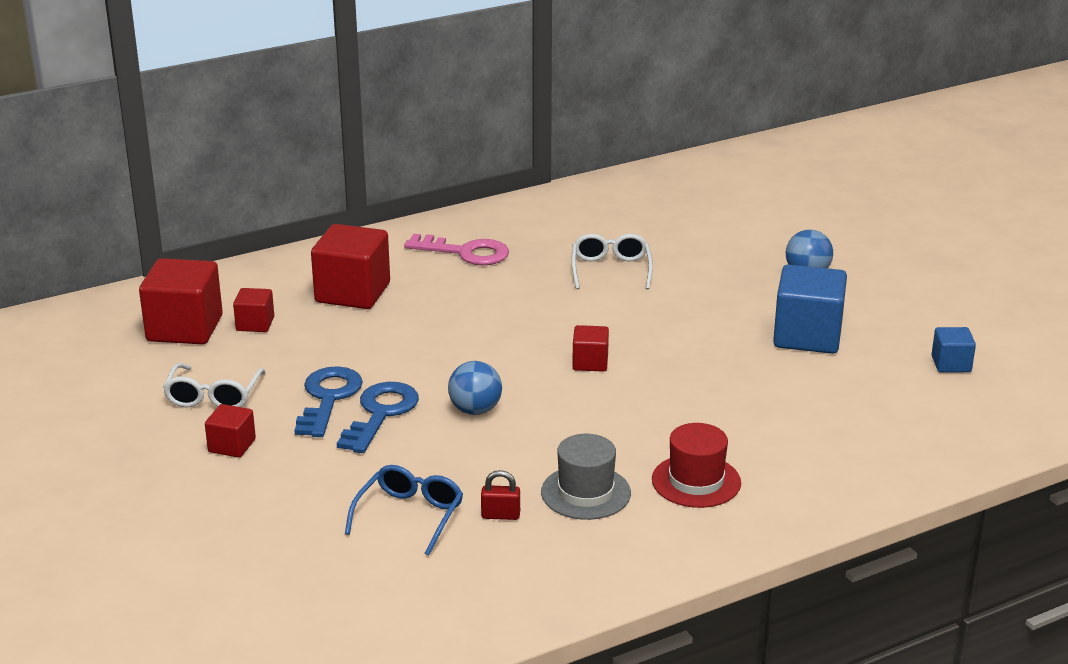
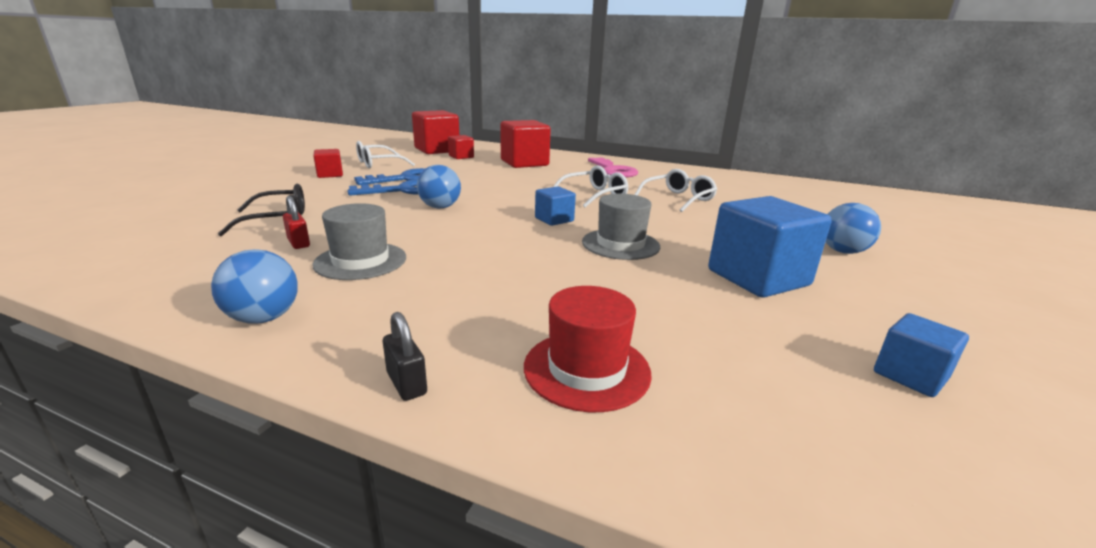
camera: 50 degrees right, 5 degrees down
blue glasses [345,465,463,555] -> black glasses [218,184,305,236]
red cube [572,325,609,372] -> blue cube [535,186,576,226]
red hat [652,423,741,508] -> red hat moved to [524,286,652,412]
none -> blue ball [211,249,298,324]
none -> black padlock [383,312,427,401]
none -> white glasses [553,165,629,207]
none -> grey hat [582,194,660,260]

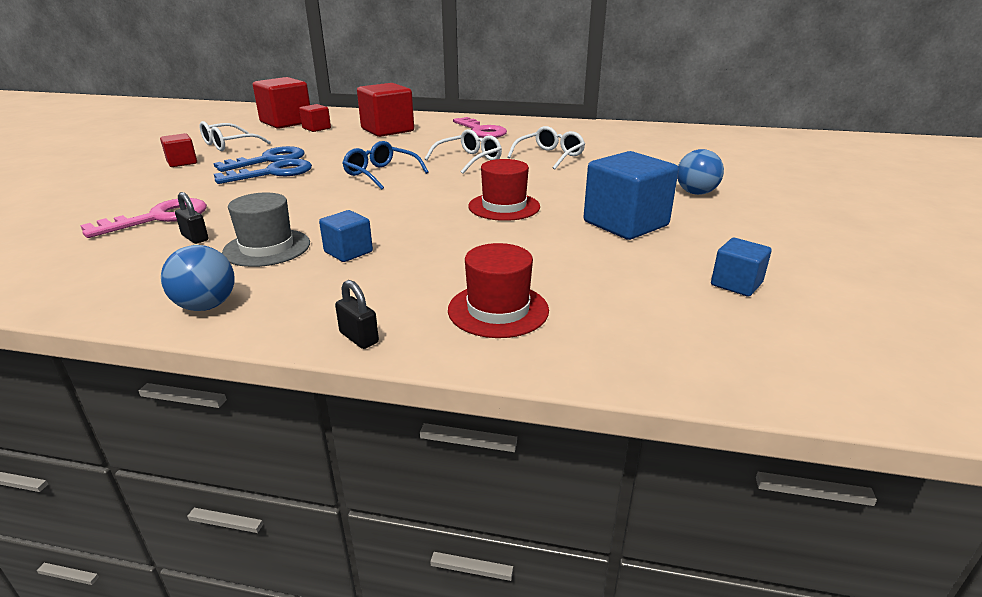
camera: 10 degrees left, 5 degrees up
black glasses [218,184,305,236] -> pink key [80,198,207,238]
red padlock [283,196,310,249] -> black padlock [175,192,208,244]
blue ball [417,165,461,209] -> none
blue cube [535,186,576,226] -> blue cube moved to [319,210,373,262]
grey hat [582,194,660,260] -> red hat [468,159,540,221]
none -> blue glasses [342,141,429,190]

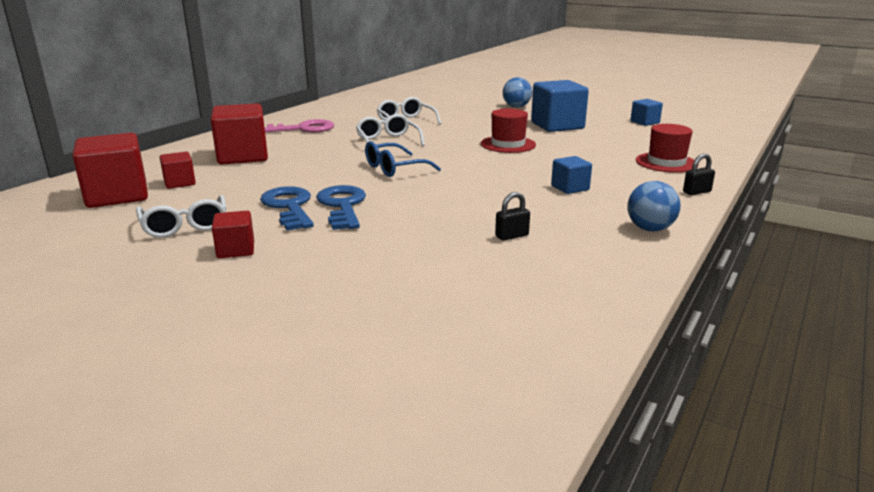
camera: 70 degrees left, 5 degrees down
pink key [80,198,207,238] -> none
grey hat [222,192,310,267] -> none

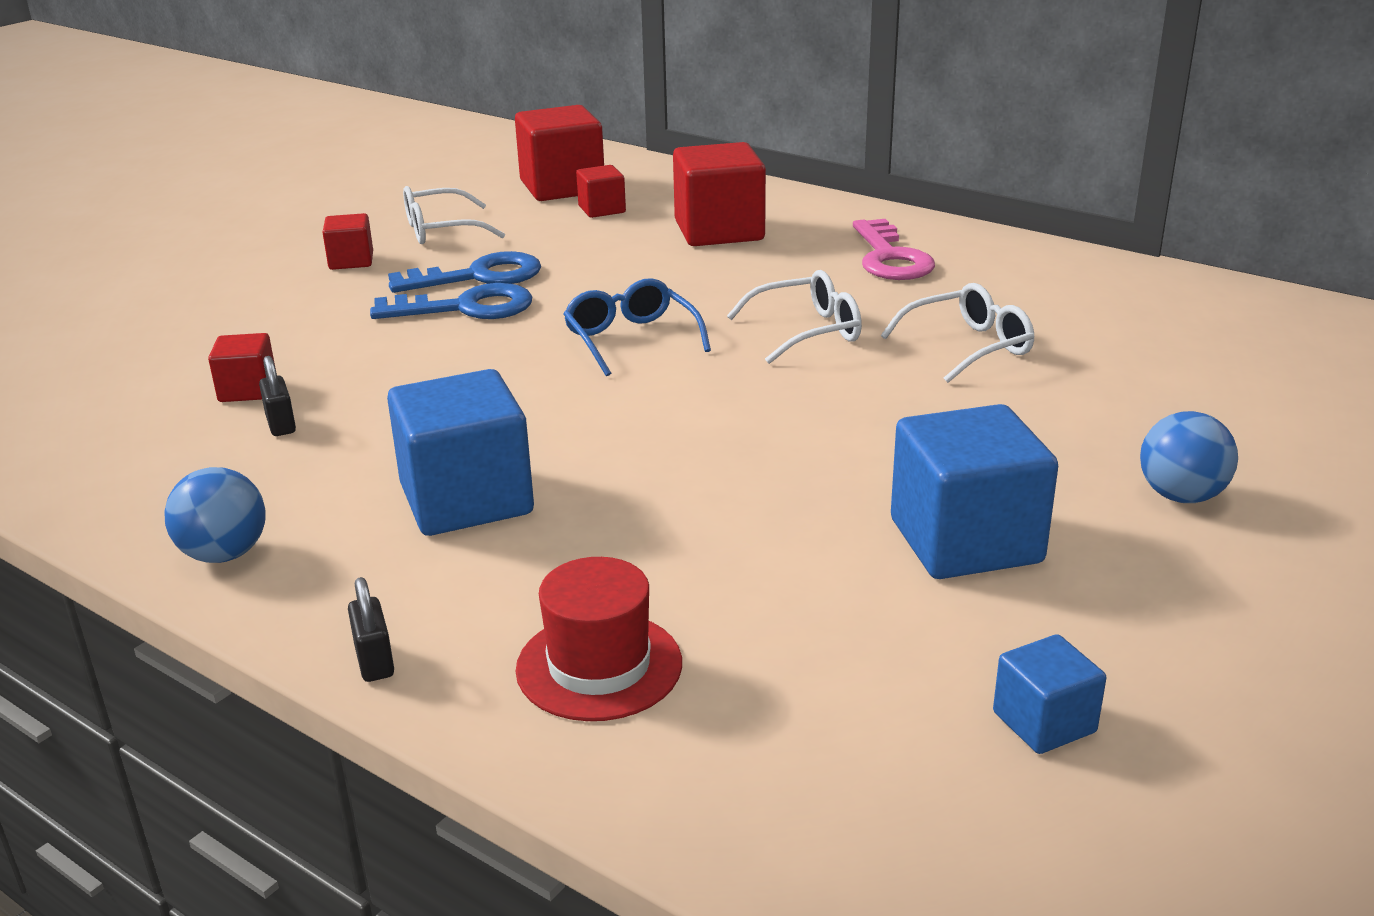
camera: 95 degrees right, 5 degrees up
red hat [481,109,536,153] -> none
blue cube [551,156,592,194] -> blue cube [387,369,534,536], size x1.91
none -> red cube [208,333,276,402]

